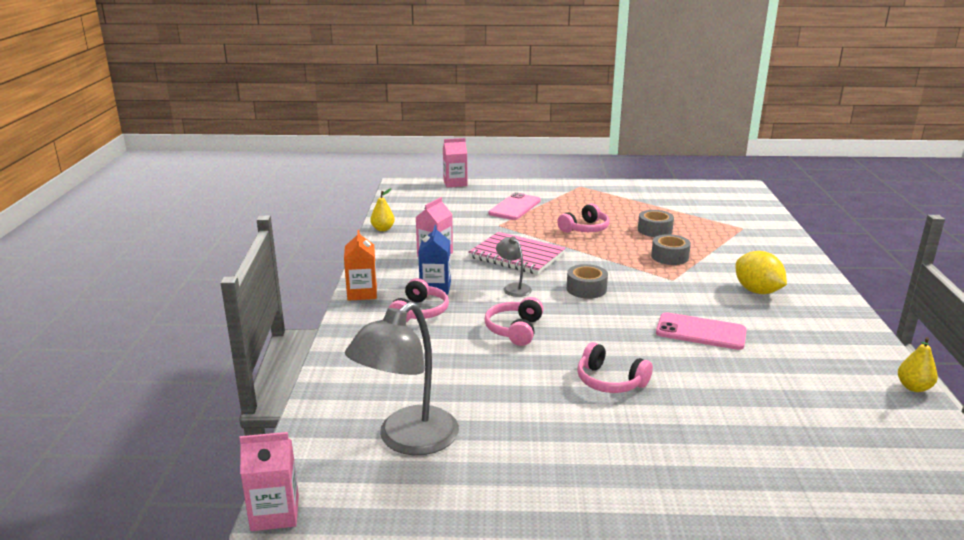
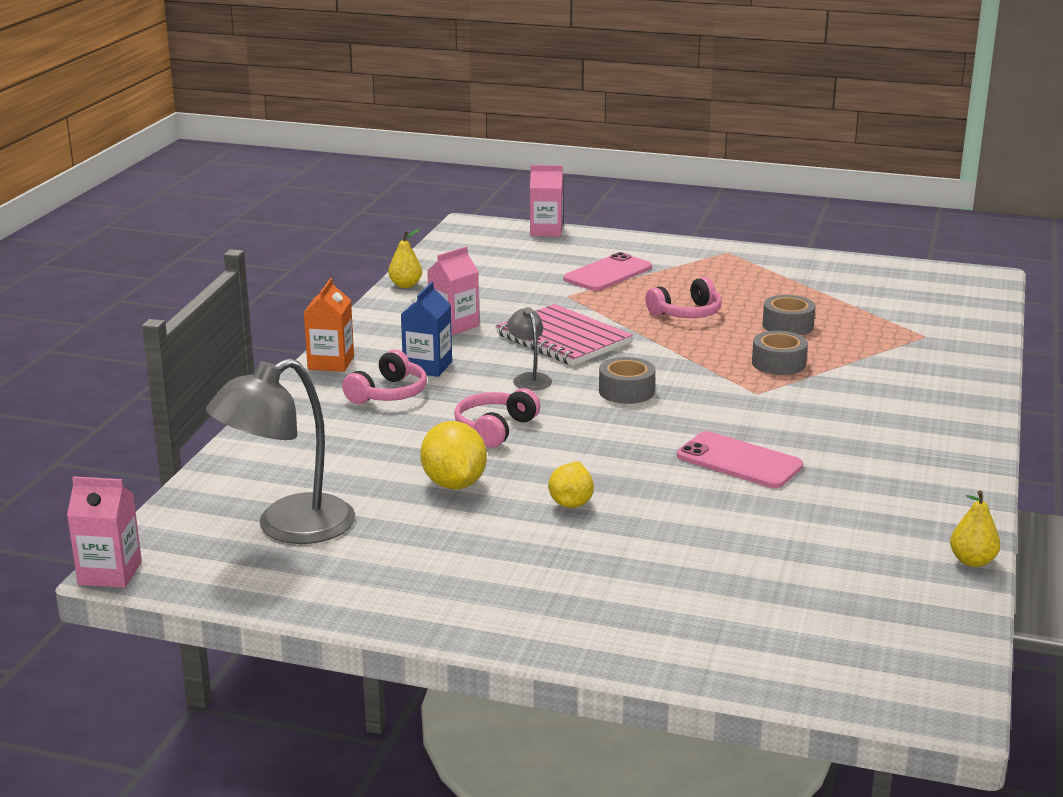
camera: 15 degrees right, 0 degrees up
pink headphones [577,342,653,393] -> yellow pear [548,461,594,508]
yellow lemon [736,251,787,294] -> yellow lemon moved to [420,421,487,489]

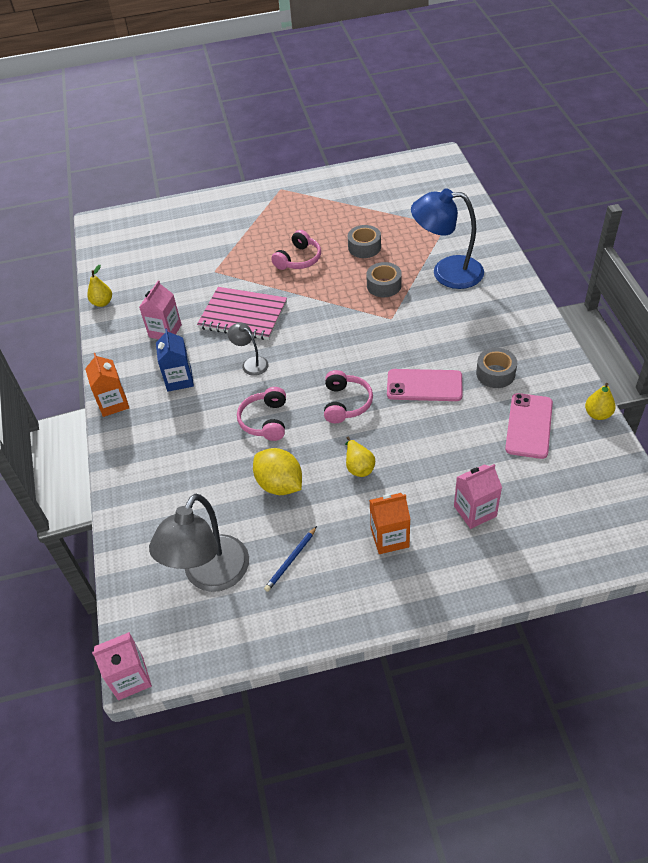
camera: 25 degrees left, 25 degrees up
pink headphones [342,350,427,404] -> pink headphones moved to [324,370,373,423]
pink carton [530,165,563,237] -> pink carton moved to [454,464,502,529]
pink phone [564,252,652,291] -> pink phone moved to [505,393,553,459]
grey tape [599,357,655,404] -> grey tape moved to [476,348,517,388]
none -> blue pencil [264,526,317,592]
none -> orange carton [369,493,410,554]
none -> blue lamp [411,188,484,289]

